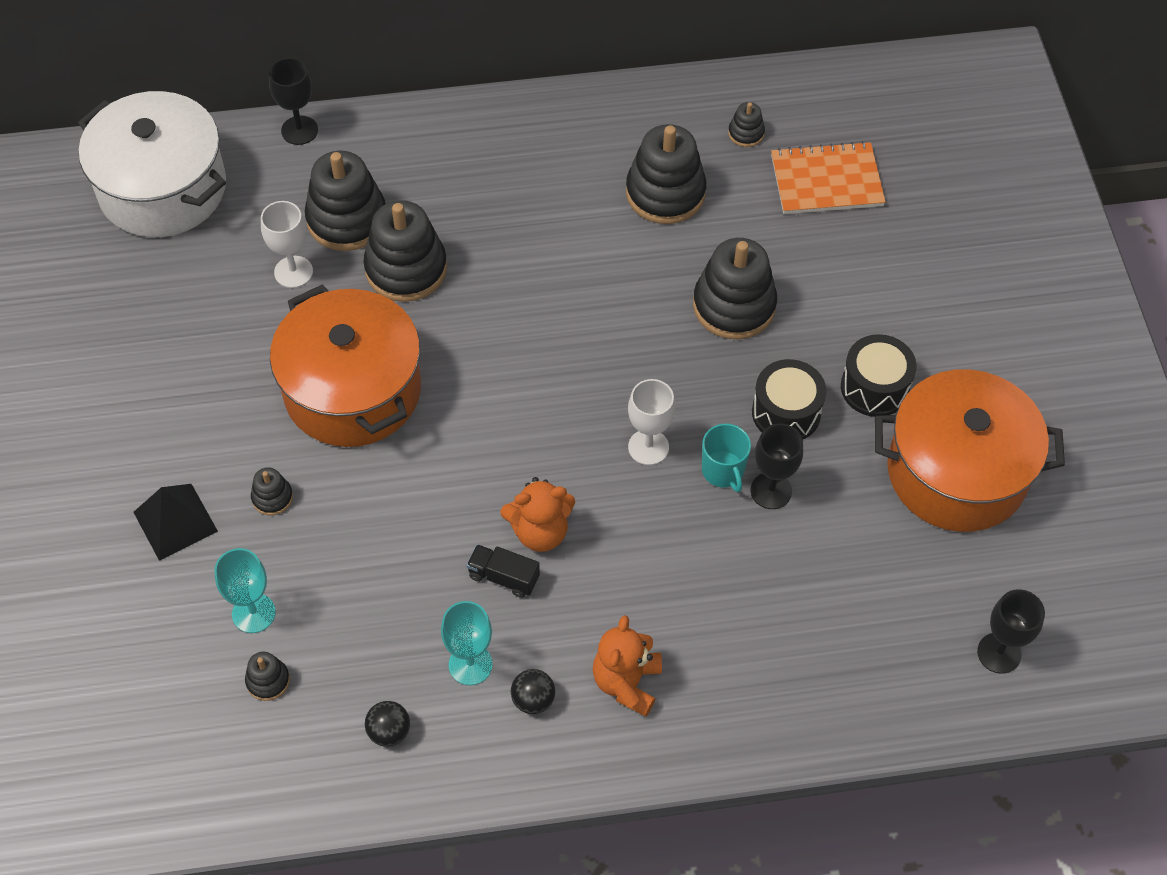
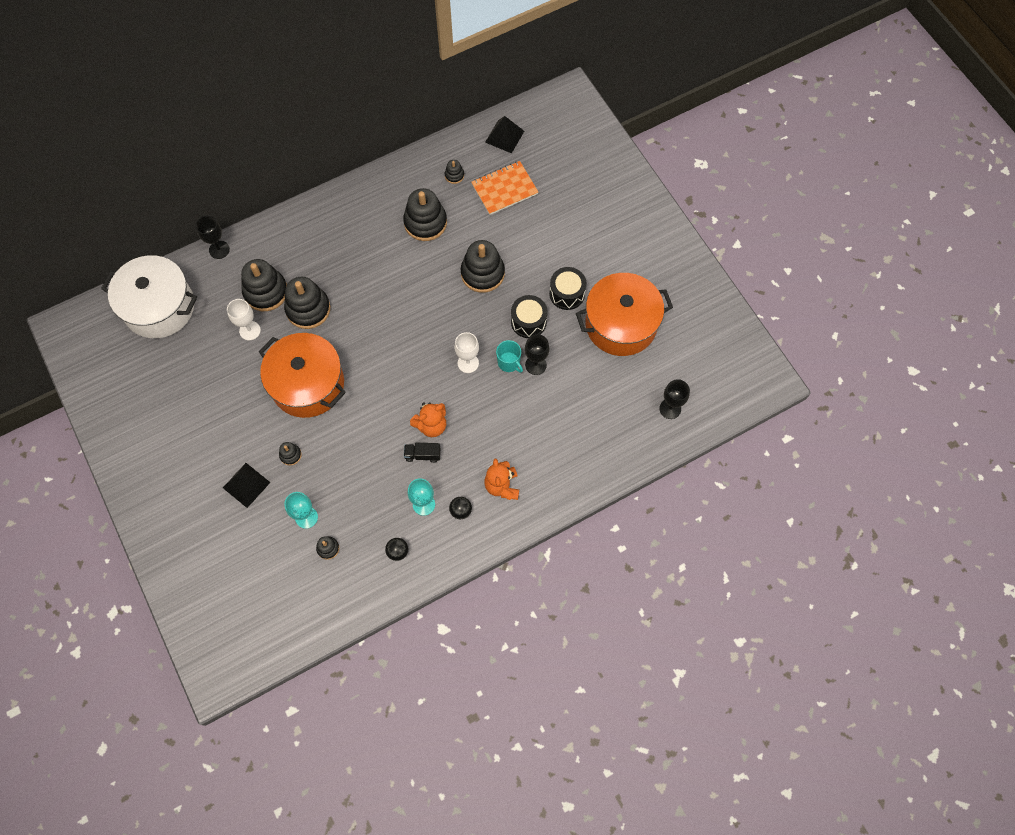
camera: 20 degrees left, 10 degrees up
none -> black pyramid [485,116,524,153]

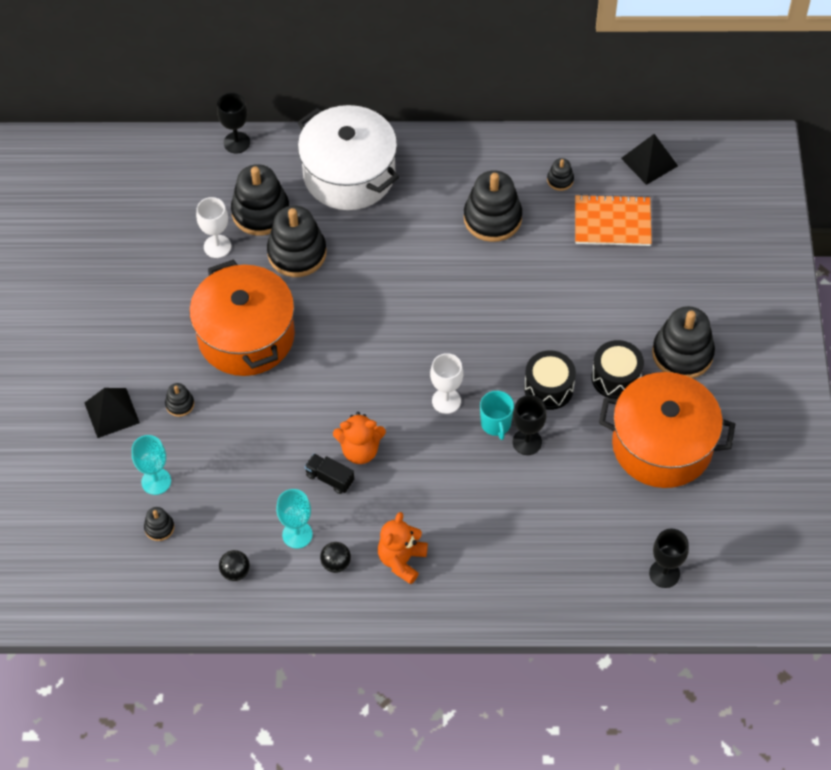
camera: 30 degrees right, 10 degrees down
white pot [101,255,197,338] -> white pot moved to [297,105,399,210]
black stacking toy [461,240,505,293] -> black stacking toy moved to [652,306,715,378]

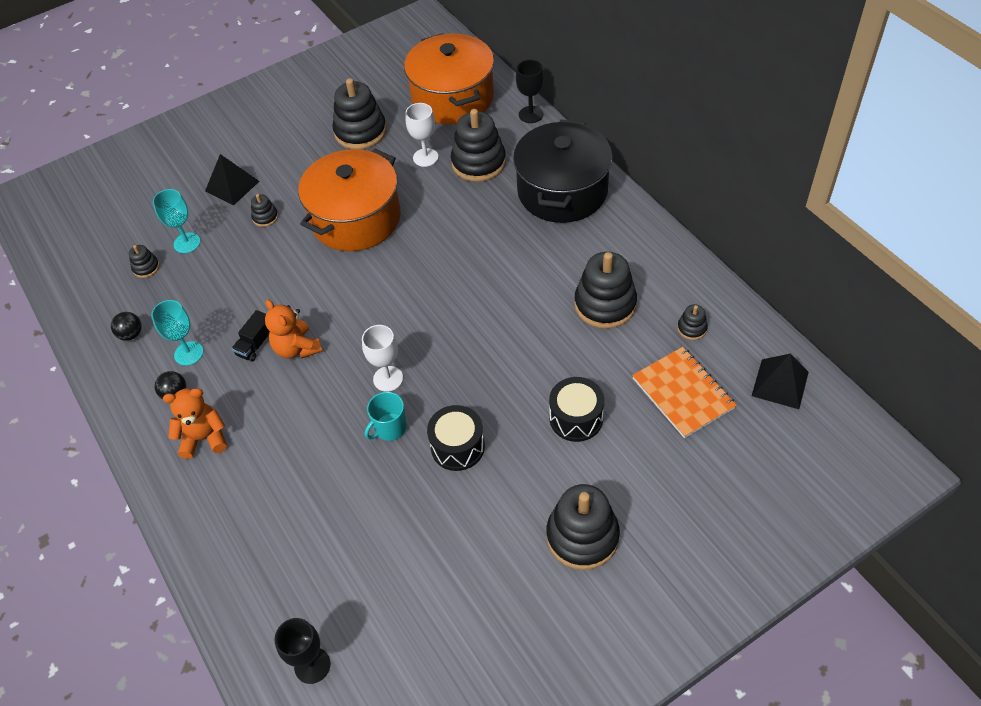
camera: 60 degrees right, 5 degrees down
black stacking toy [267,206,326,277] -> black stacking toy moved to [332,78,386,149]
white pot [297,105,399,210] -> black pot [513,120,613,223]
black truck [304,454,354,494] -> black truck turned 150 degrees counterclockwise [232,310,270,362]
black goblet [513,395,547,455] -> none
black drum [592,340,644,399] -> black drum moved to [549,377,604,442]
orange pot [599,372,735,488] -> orange pot moved to [404,33,494,124]

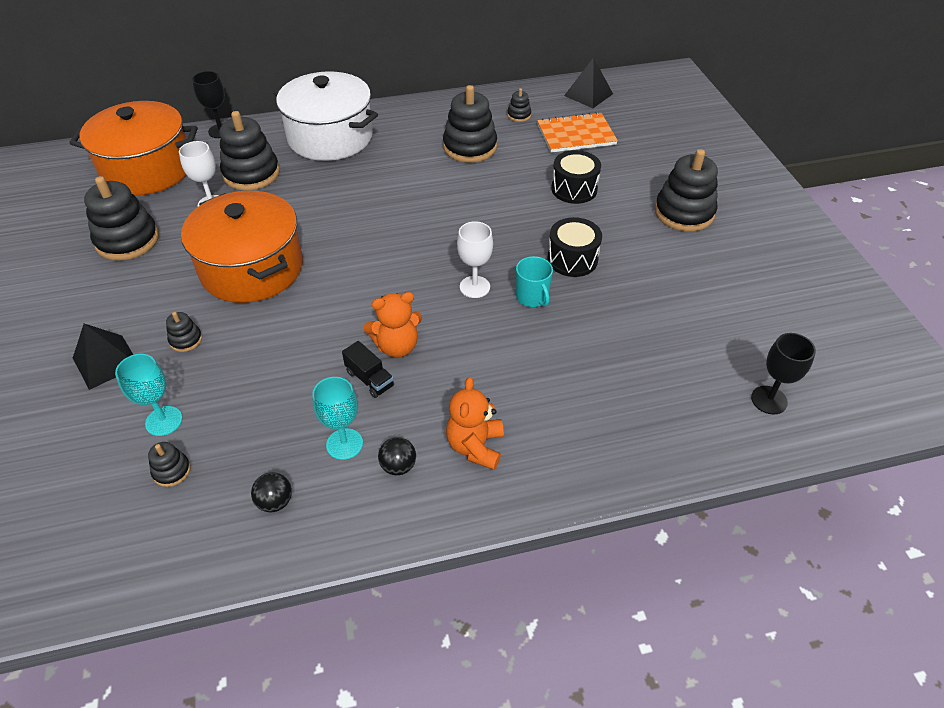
camera: 75 degrees left, 5 degrees down
black pot [513,120,613,223] -> white pot [273,71,378,161]

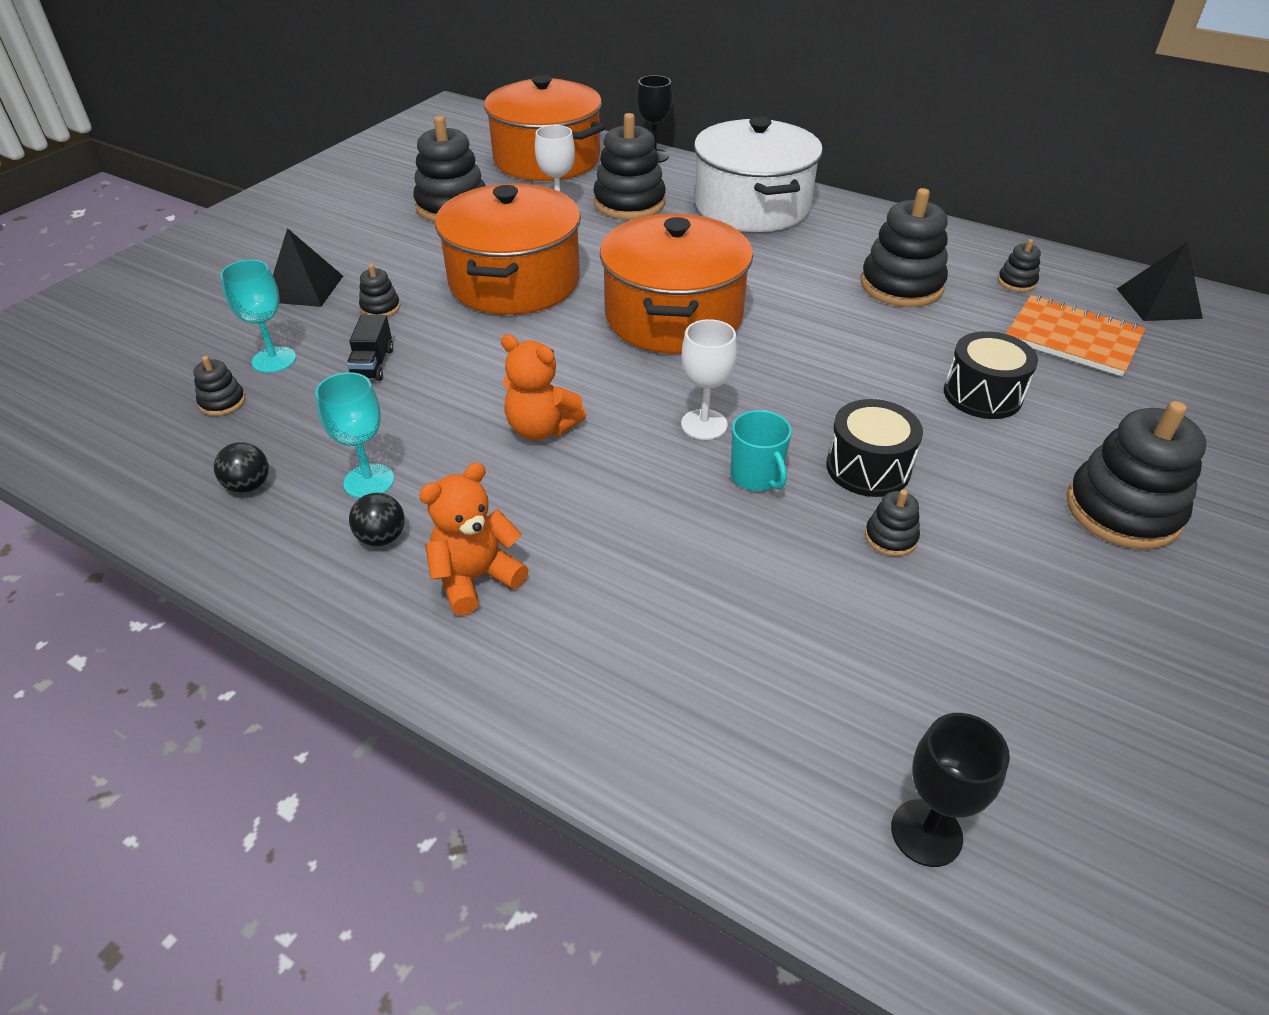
camera: 45 degrees right, 5 degrees down
black truck [342,341,394,398] -> black truck moved to [347,315,393,381]
turquoise mug [516,256,553,307] -> turquoise mug turned 45 degrees counterclockwise [731,410,792,491]
none -> orange pot [600,214,753,354]
none -> black stacking toy [865,489,920,556]

